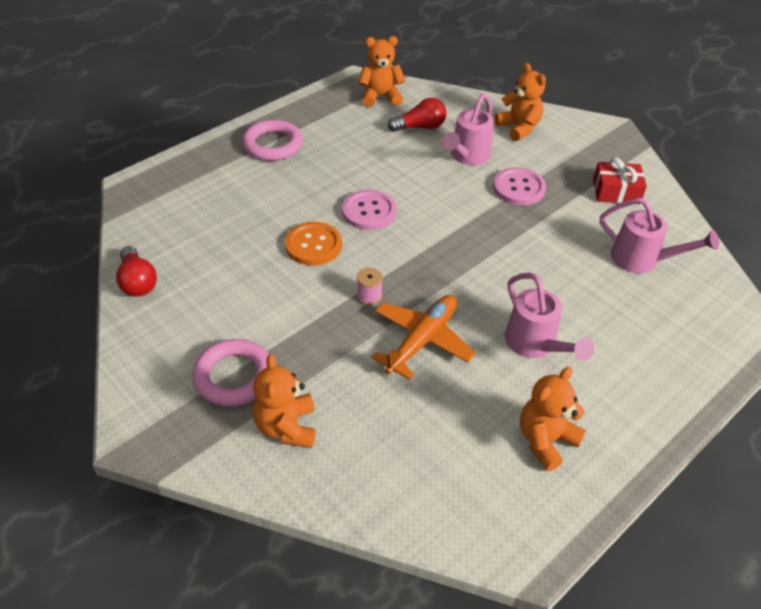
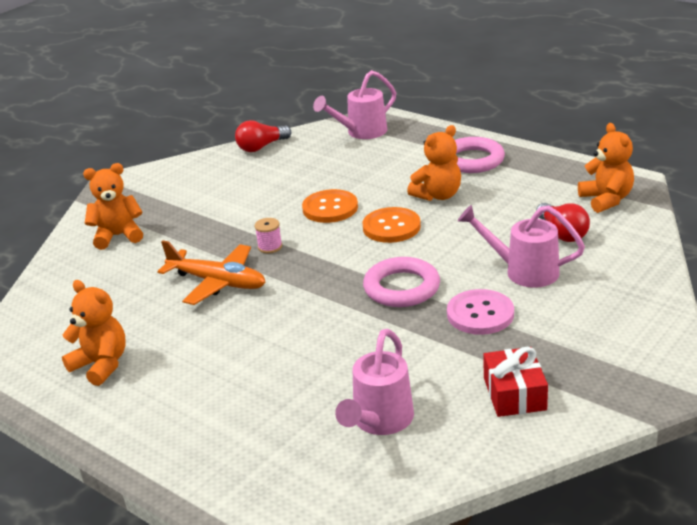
camera: 85 degrees right, 15 degrees down
pink ring [192,339,269,406] -> pink ring moved to [363,257,440,307]
pink button [342,190,396,230] -> orange button [363,207,421,243]
orange teddy bear [495,63,546,141] -> orange teddy bear moved to [407,125,461,201]
pink watering can [505,272,594,361] -> pink watering can moved to [313,70,396,139]

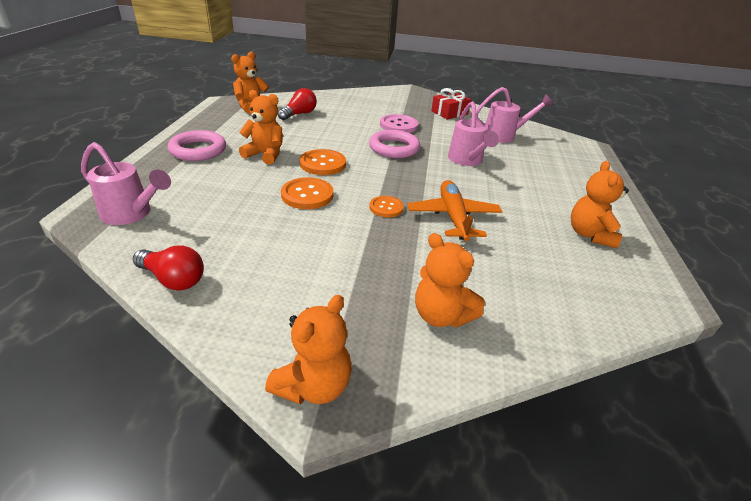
camera: 125 degrees left, 5 degrees up
pink spool [254,218,282,253] -> orange button [369,196,404,217]
pink watering can [458,205,585,288] -> pink watering can moved to [448,101,499,166]
none -> orange teddy bear [265,295,352,404]

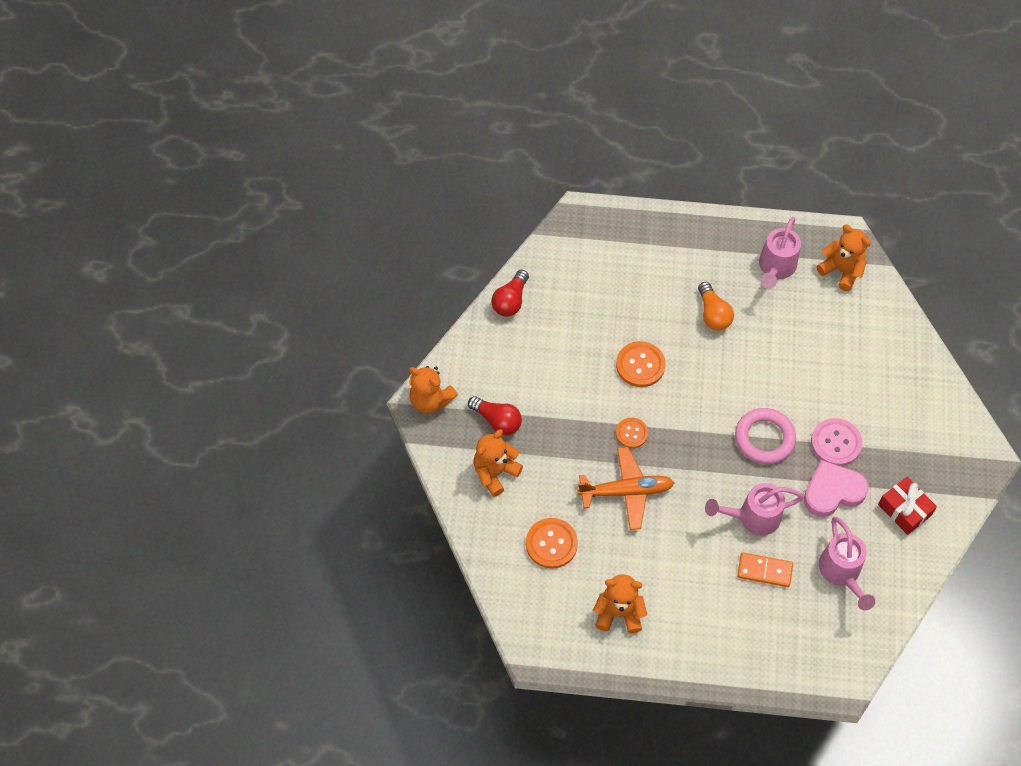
camera: 90 degrees right, 25 degrees up
pink watering can [81,142,171,225] -> pink watering can moved to [759,217,801,289]
pink ring [168,130,226,161] -> none
orange teddy bear [239,90,283,165] -> orange light bulb [698,282,734,331]
red light bulb [278,88,317,120] -> red light bulb moved to [468,396,522,436]
orange button [300,149,346,175] -> orange button moved to [526,518,578,569]
none -> orange domino [737,552,793,587]
none -> pink heart [804,460,869,517]

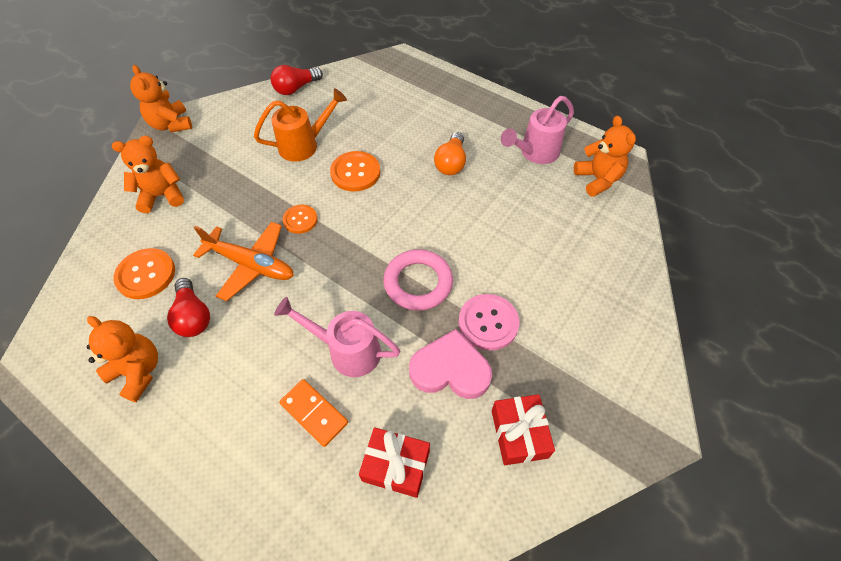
camera: 30 degrees right, 5 degrees down
red light bulb [468,396,522,436] -> red light bulb moved to [167,278,210,337]
pink watering can [819,517,875,611] -> red gift [359,427,430,498]
none -> orange watering can [254,88,347,162]

